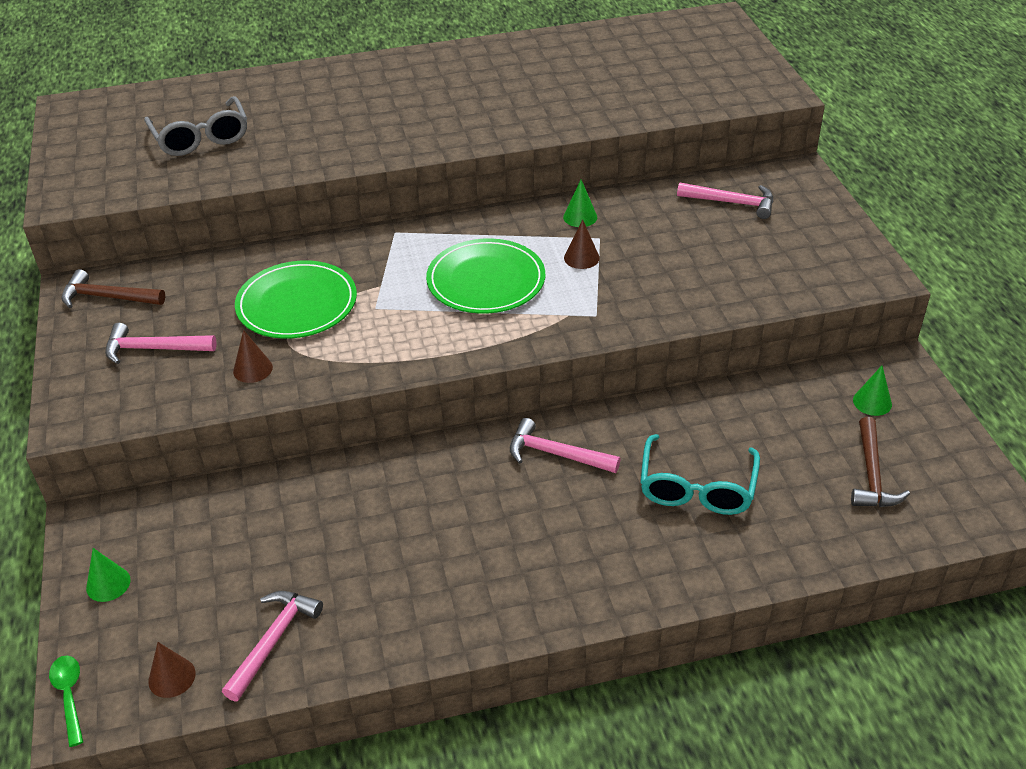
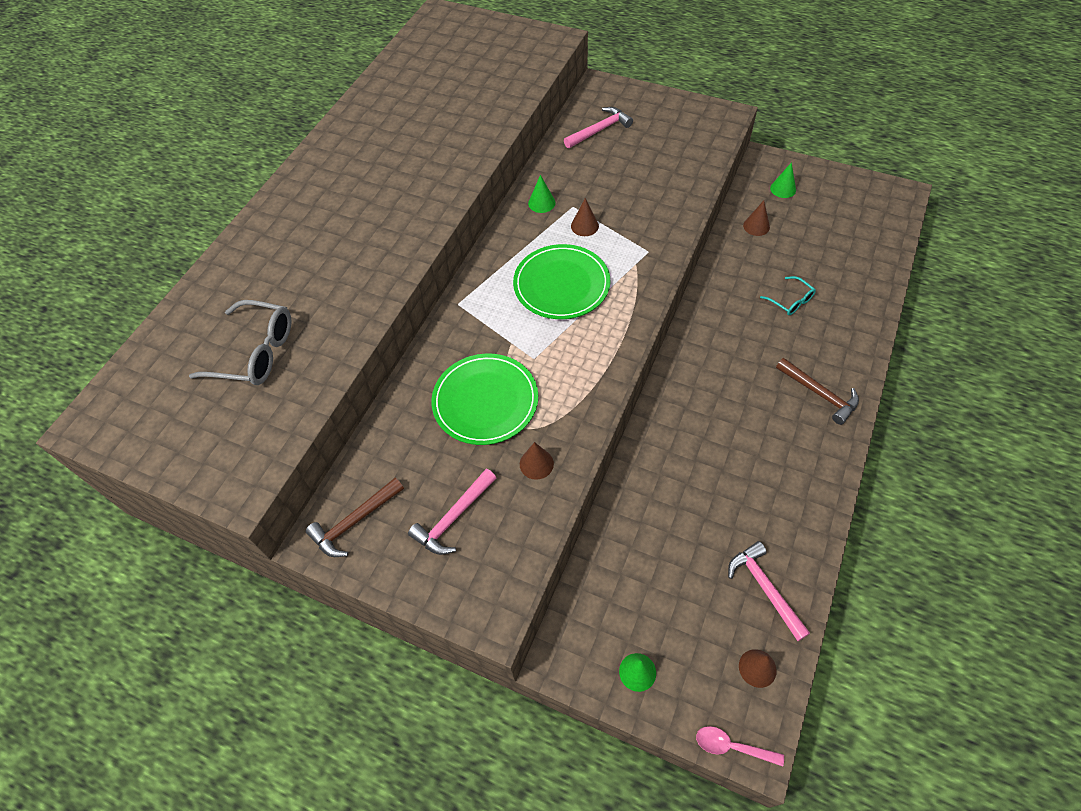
camera: 50 degrees left, 15 degrees up
green spoon [49,655,83,747] -> pink spoon [696,726,784,767]
pink hammer [510,418,621,473] -> none
turquoise glasses [640,434,760,515] -> turquoise glasses [760,276,816,315], size x0.55
brown hammer [851,417,910,507] -> brown hammer moved to [776,358,859,425]
none -> brown cone [743,201,770,236]

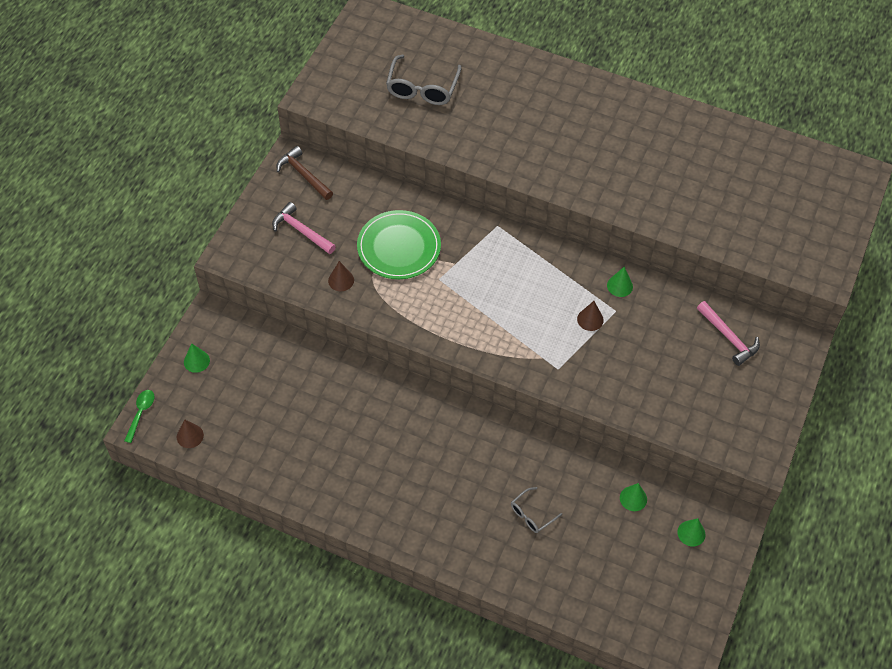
camera: 85 degrees right, 0 degrees up
green plate [513,244,610,319] -> none
pink spoon [696,726,784,767] -> green spoon [124,390,154,443]
pink hammer [728,541,810,641] -> none
brown cone [743,201,770,236] -> green cone [620,483,647,511]
turquoise glasses [760,276,816,315] -> grey glasses [511,487,562,533]
brown hammer [776,358,859,425] -> none

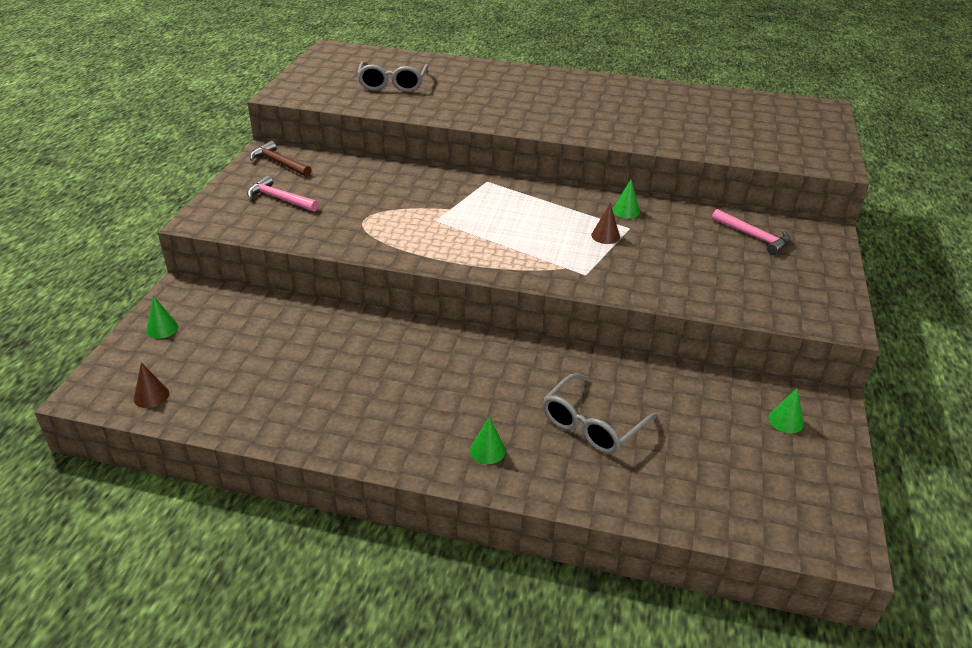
camera: 10 degrees left, 20 degrees down
green spoon [124,390,154,443] -> none
brown cone [328,261,354,291] -> none
green plate [357,210,441,279] -> none
grey glasses [511,487,562,533] -> grey glasses [542,373,657,454], size x1.81
green cone [620,483,647,511] -> green cone moved to [470,417,506,464]

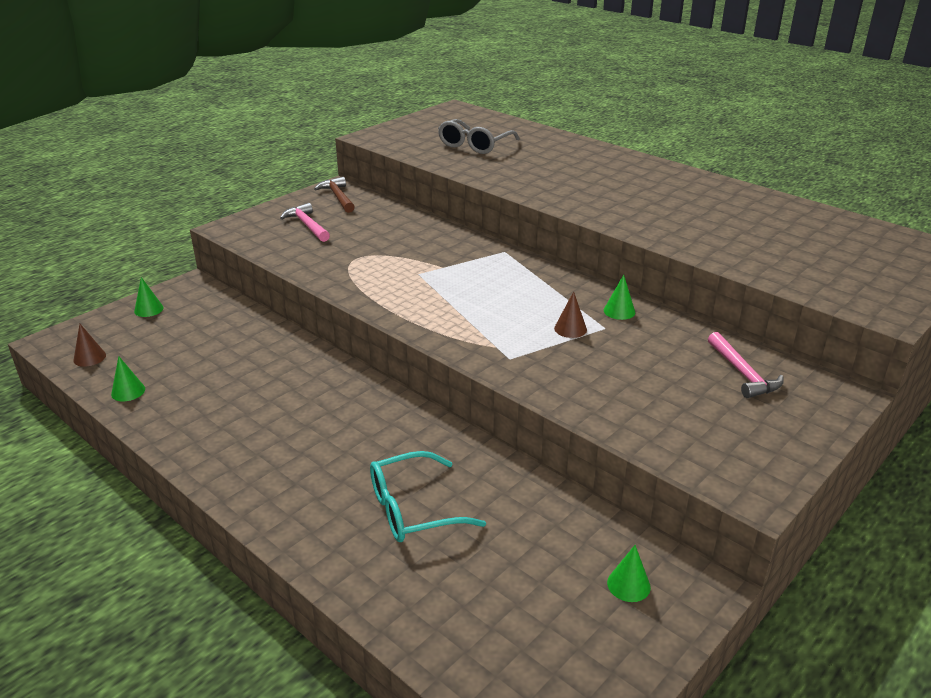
camera: 30 degrees right, 5 degrees down
green cone [470,417,506,464] -> green cone moved to [111,356,145,401]
grey glasses [542,373,657,454] -> turquoise glasses [370,451,486,542]

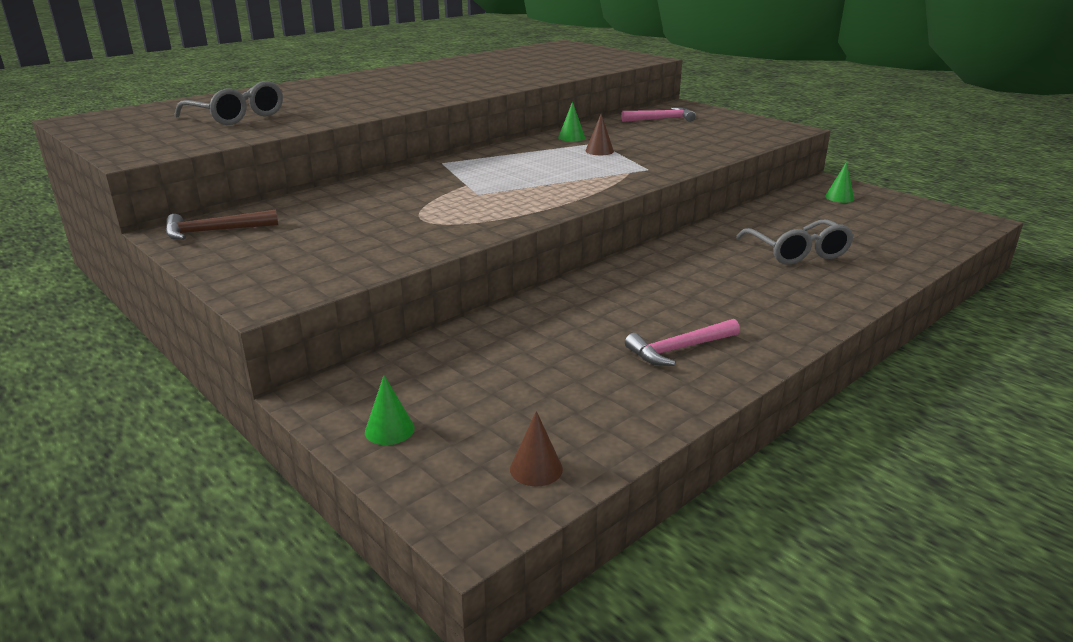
camera: 85 degrees left, 5 degrees down
green cone [111,356,145,401] -> none
pink hammer [280,203,330,242] -> pink hammer moved to [625,319,740,366]
turquoise glasses [370,451,486,542] -> grey glasses [736,219,854,264]

